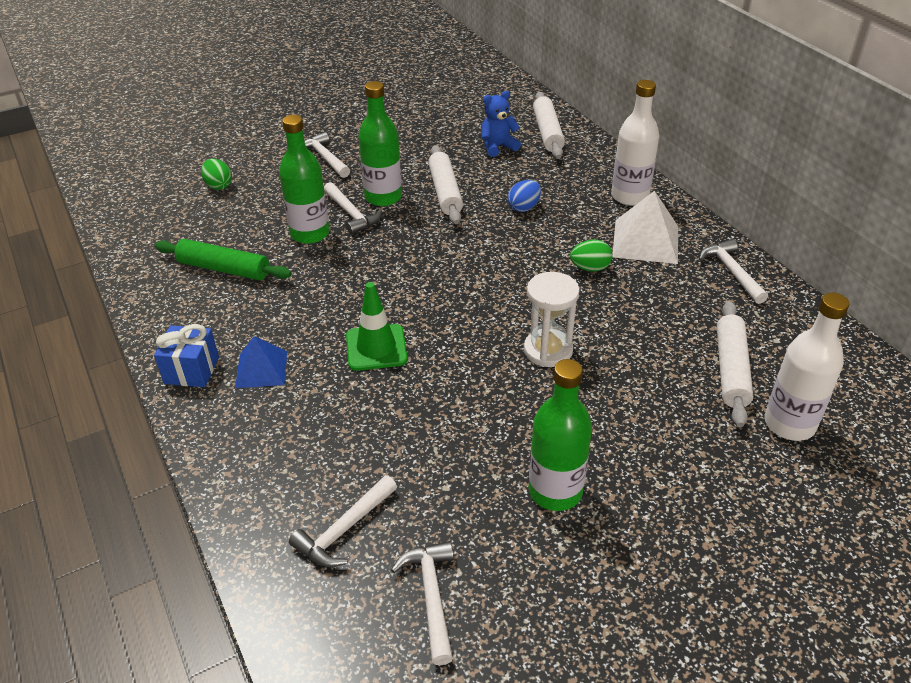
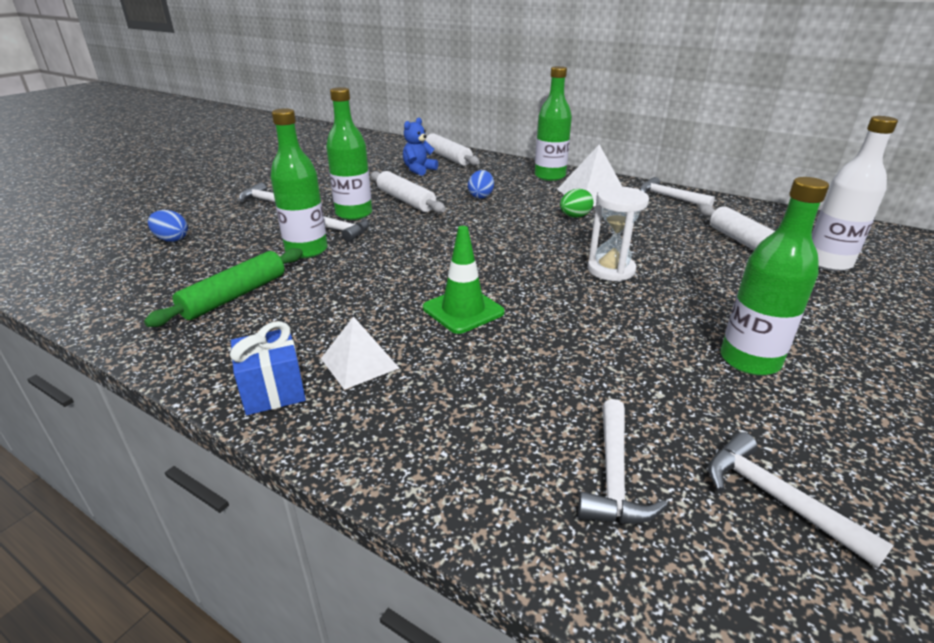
camera: 30 degrees left, 10 degrees down
green rolling pin [155,239,291,280] -> green rolling pin turned 45 degrees counterclockwise [144,248,303,327]
green egg [201,159,232,190] -> blue egg [148,210,188,242]
blue pyramid [235,336,287,388] -> white pyramid [321,316,399,390]
white bottle [611,80,659,206] -> green bottle [535,66,572,181]

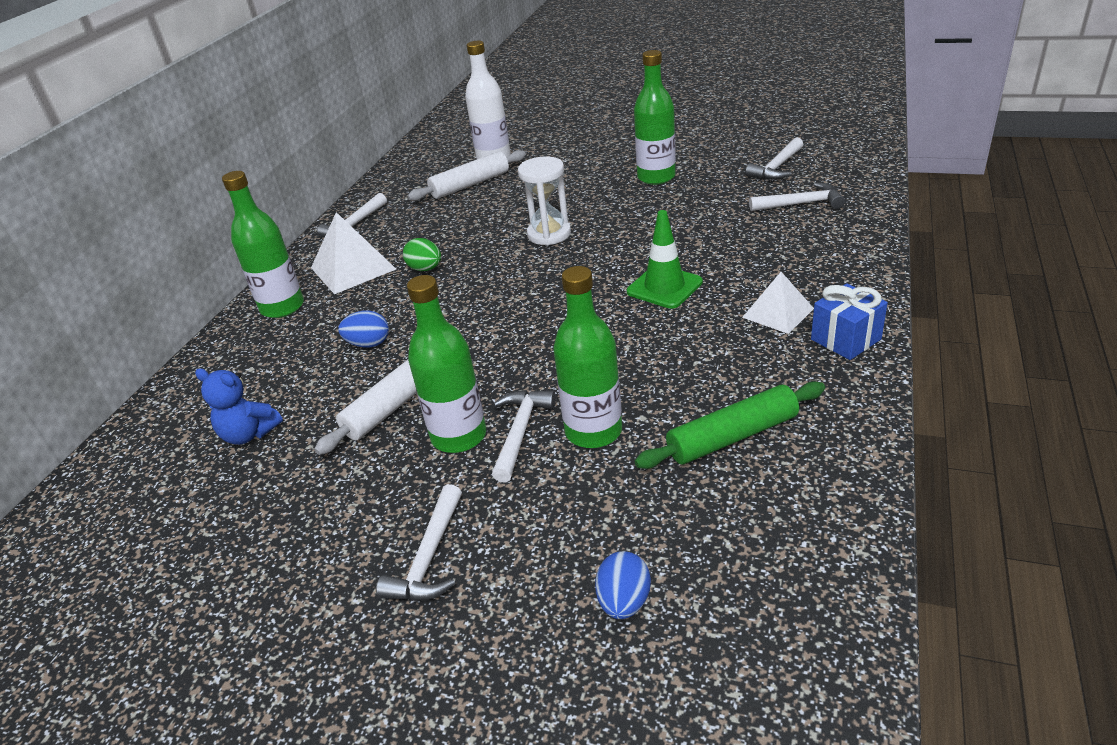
camera: 100 degrees left, 5 degrees up
green rolling pin [144,248,303,327] -> green rolling pin turned 45 degrees counterclockwise [635,381,825,469]
white rolling pin [422,133,480,166] -> none

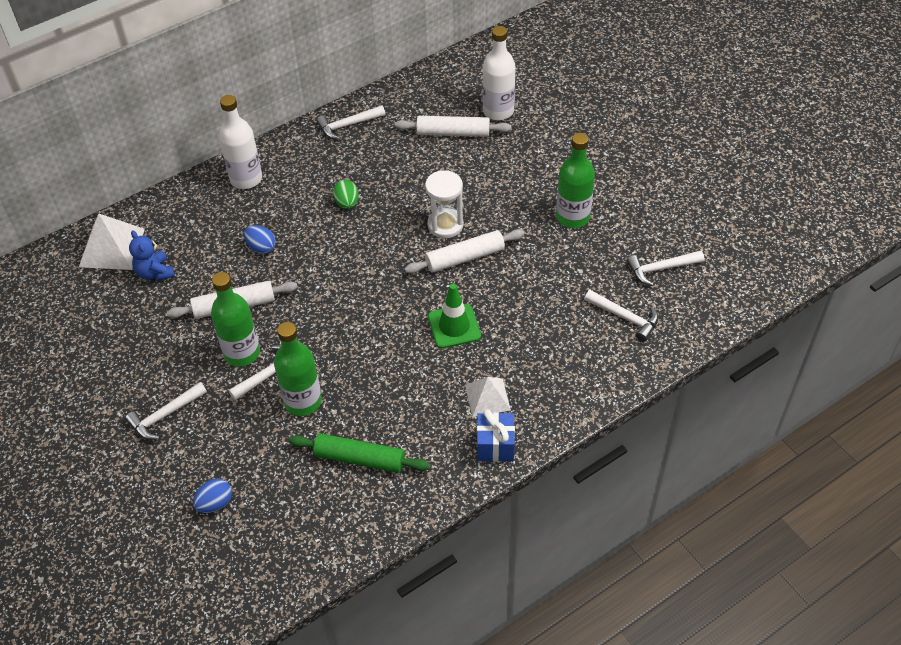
camera: 35 degrees right, 15 degrees up
green bottle [222,171,304,318] -> white bottle [219,95,262,189]
white pyramid [311,212,396,294] -> white pyramid moved to [79,213,145,270]
none -> white rolling pin [404,229,524,274]

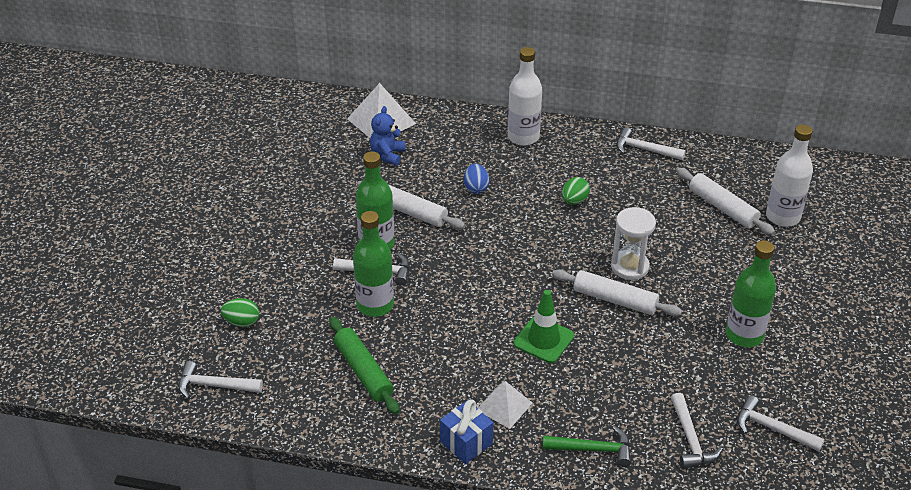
camera: 45 degrees right, 10 degrees down
white hammer [125,382,207,440] -> white hammer moved to [178,361,263,399]
blue egg [193,479,232,513] -> green egg [221,298,259,327]
none -> green hammer [543,426,631,467]

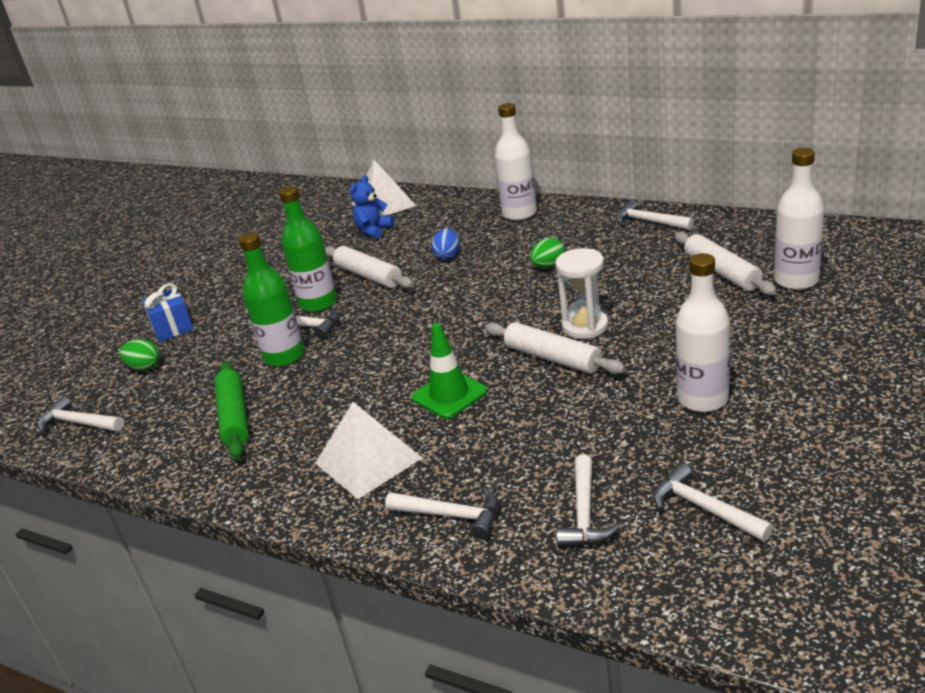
camera: 20 degrees right, 10 degrees down
blue gift [440,400,493,464] -> blue gift moved to [142,283,194,342]
white pyramid [478,381,533,429] -> white pyramid [315,402,422,499], size x1.54
green hammer [543,426,631,467] -> white hammer [385,489,499,539]
green bottle [726,240,776,347] -> white bottle [676,253,730,412]

